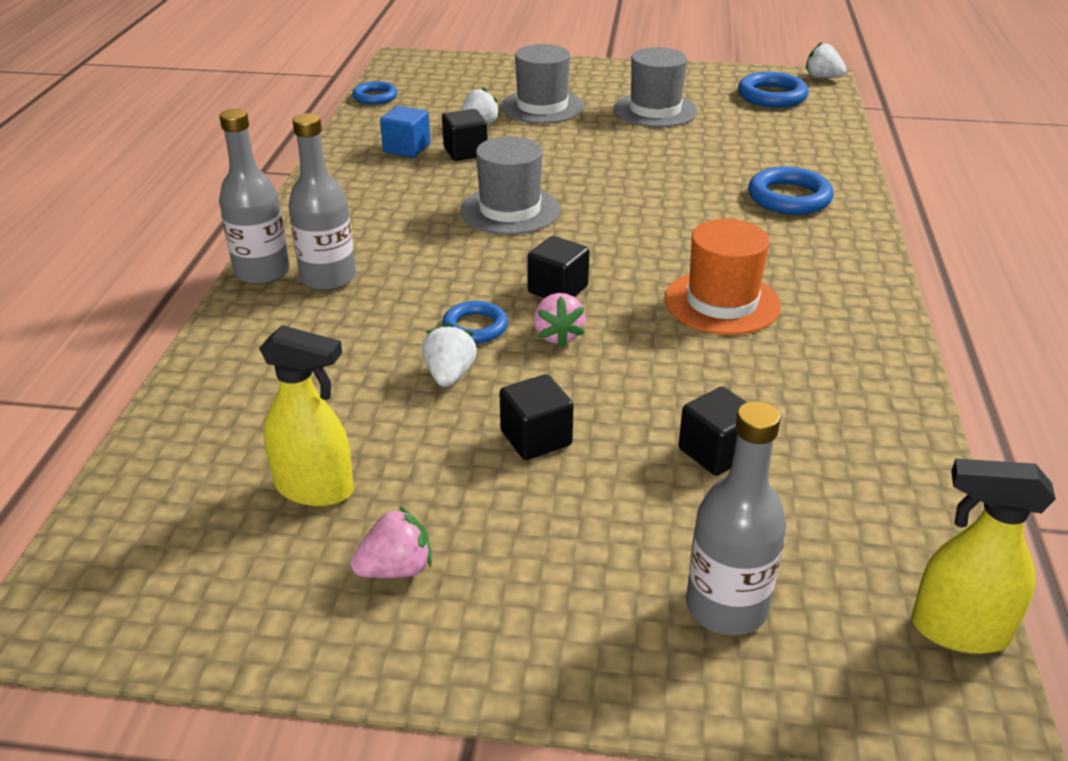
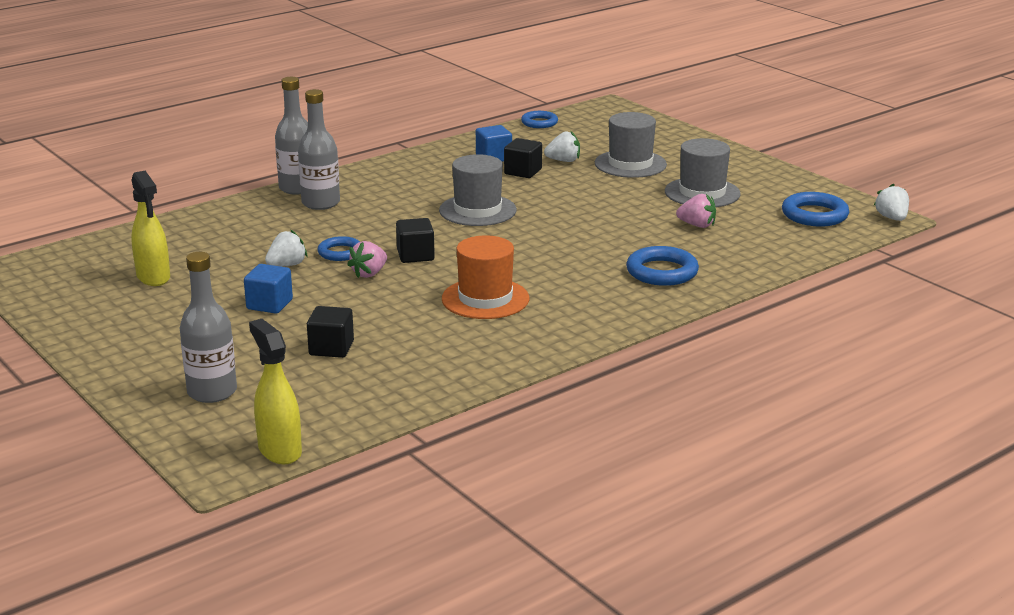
camera: 45 degrees right, 10 degrees down
pink strawberry [351,506,432,578] -> pink strawberry moved to [676,194,716,228]
black cube [500,374,574,460] -> blue cube [244,264,293,314]

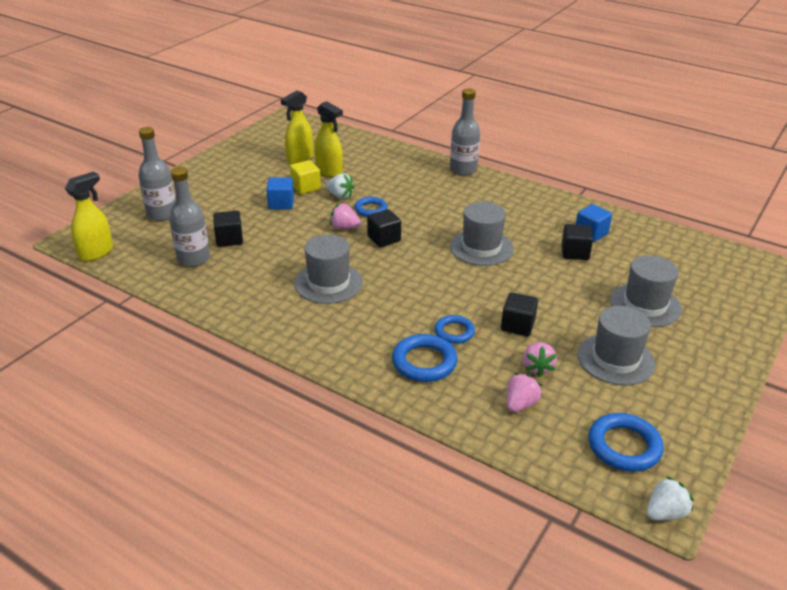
camera: 70 degrees right, 10 degrees up
grey bottle [298,89,340,210] -> grey bottle moved to [169,167,210,267]
orange hat [442,235,530,319] -> grey hat [295,234,363,304]
blue ring [521,111,558,128] -> blue ring moved to [434,315,475,344]
white strawberry [544,131,580,162] -> none
none -> yellow cube [290,160,321,194]
none -> yellow spray bottle [315,101,343,177]
none -> black cube [501,292,538,336]
none -> pink strawberry [507,373,542,412]

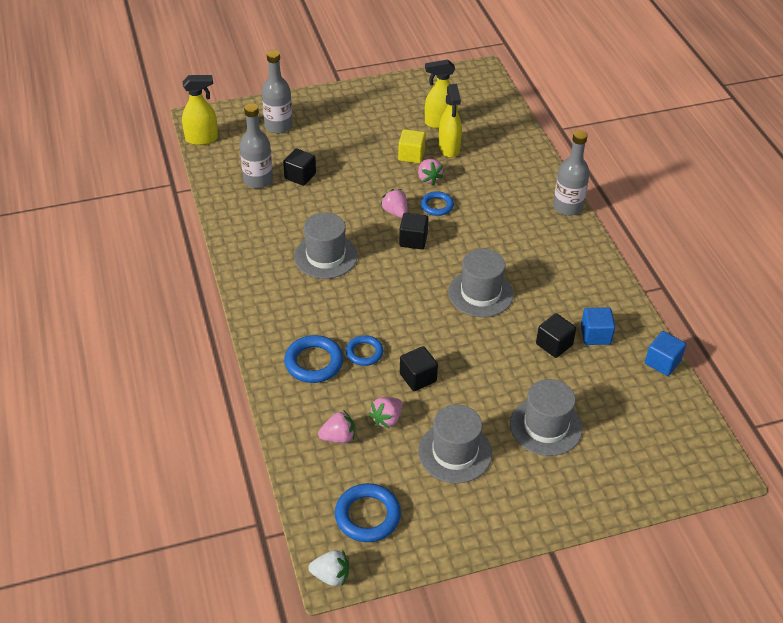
camera: 40 degrees right, 10 degrees up
blue cube [266,177,294,210] -> blue cube moved to [645,331,686,376]
white strawberry [326,173,354,199] -> pink strawberry [418,159,443,185]

